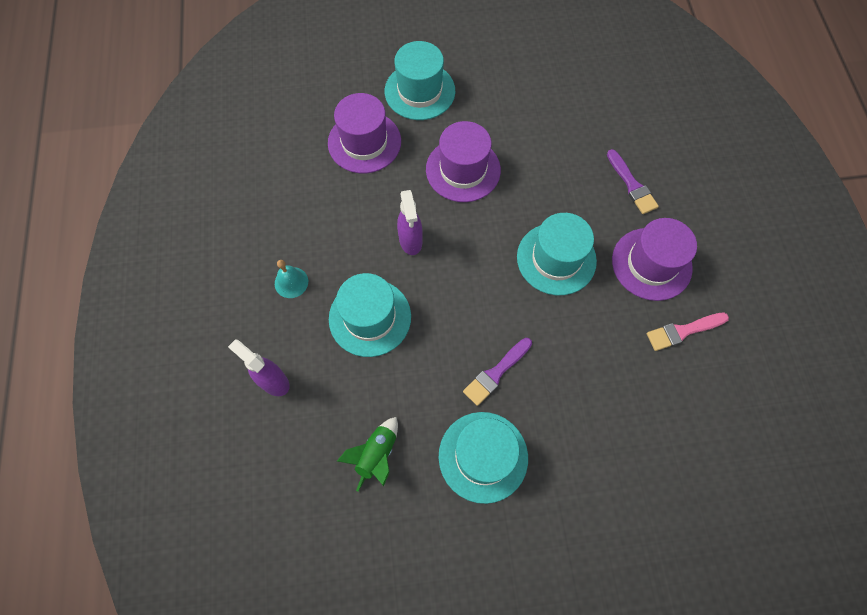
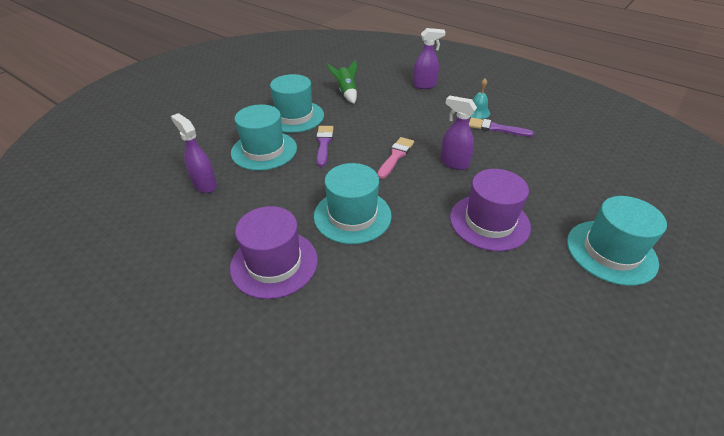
camera: 135 degrees right, 25 degrees down
purple hat [328,93,401,173] -> none
turquoise hat [329,273,411,357] -> turquoise hat moved to [231,105,297,171]
purple brush [607,149,659,214] -> purple brush moved to [469,118,534,137]
pink brush [647,313,729,351] -> pink brush moved to [377,137,414,179]
none -> purple spray bottle [171,113,217,193]

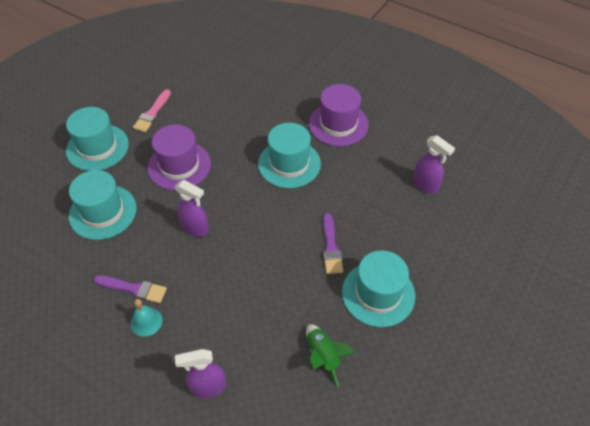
camera: 175 degrees right, 10 degrees up
turquoise hat [231,105,297,171] -> turquoise hat moved to [69,170,137,240]
pink brush [377,137,414,179] -> pink brush moved to [133,89,171,132]

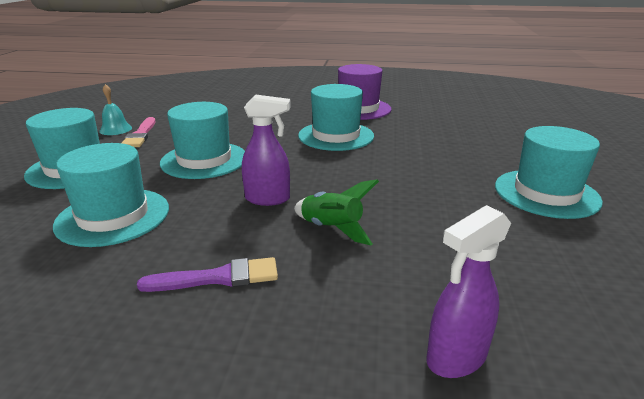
camera: 25 degrees left, 25 degrees down
turquoise bell [131,299,162,337] -> turquoise bell moved to [99,84,132,135]
purple hat [148,124,211,190] -> turquoise hat [160,102,245,179]
green rocket [306,324,355,386] -> green rocket moved to [294,179,379,245]
purple brush [323,213,343,274] -> none
purple spray bottle [413,135,455,194] -> none

